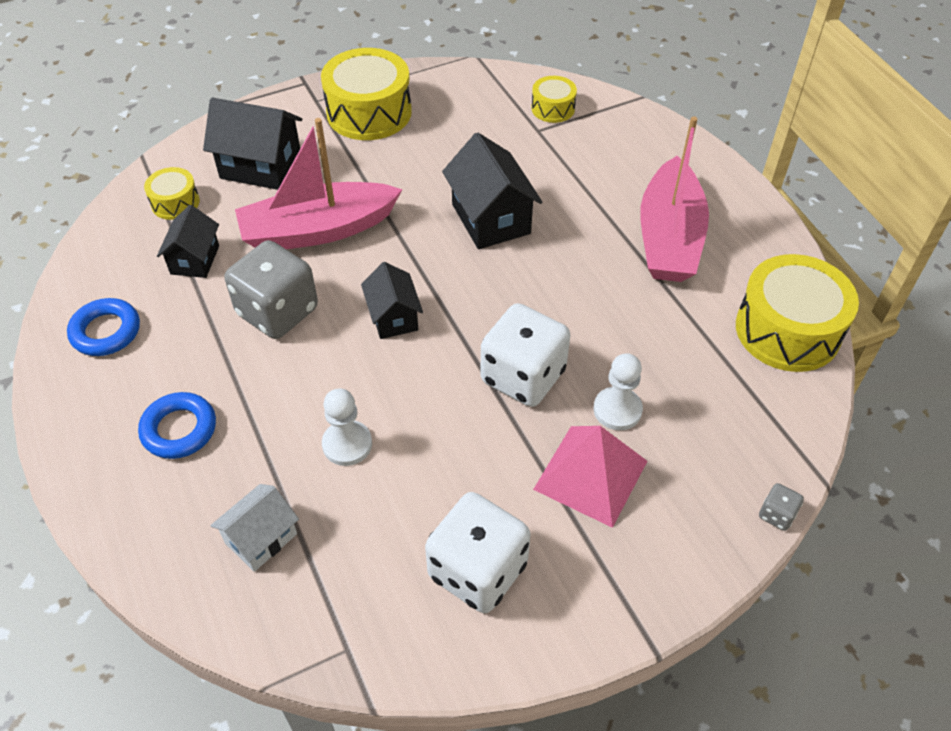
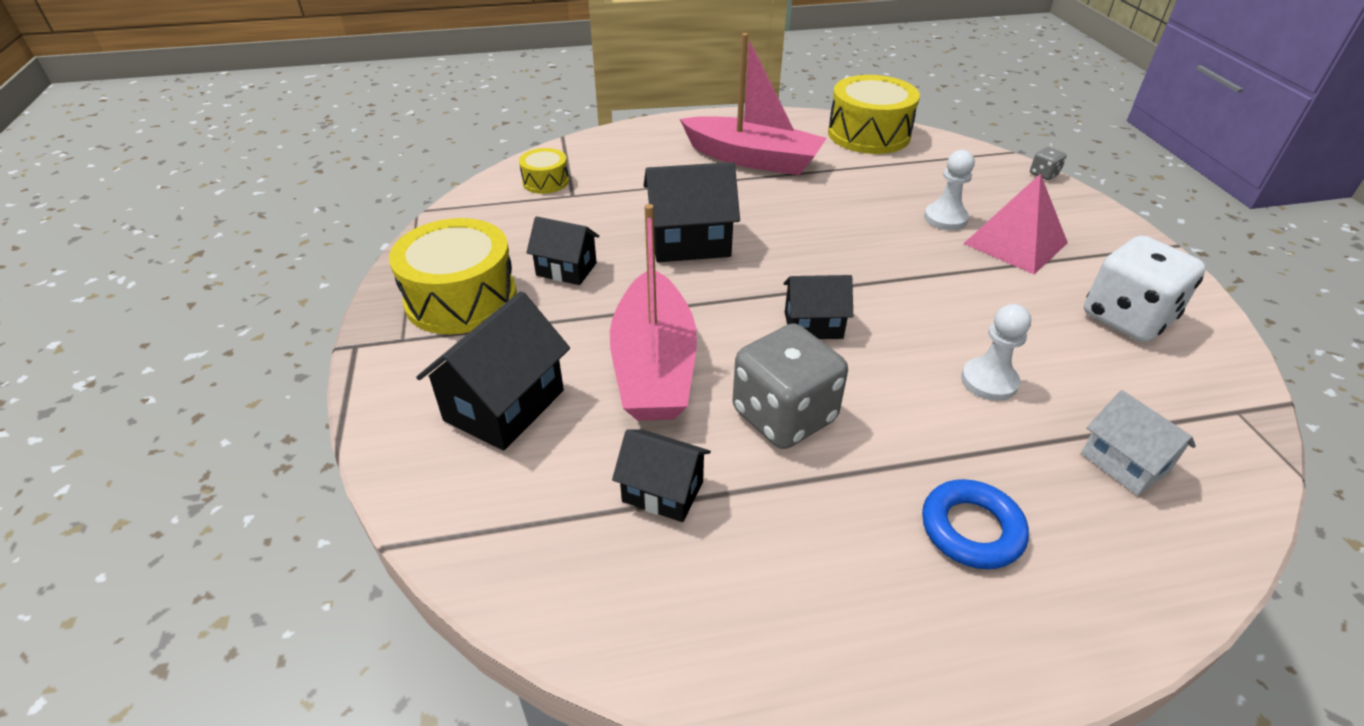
camera: 75 degrees left, 10 degrees down
blue ring [67,298,140,356] -> none
yellow drum [144,167,200,220] -> none
white dice [481,303,570,407] -> none
none -> black house [526,216,599,285]

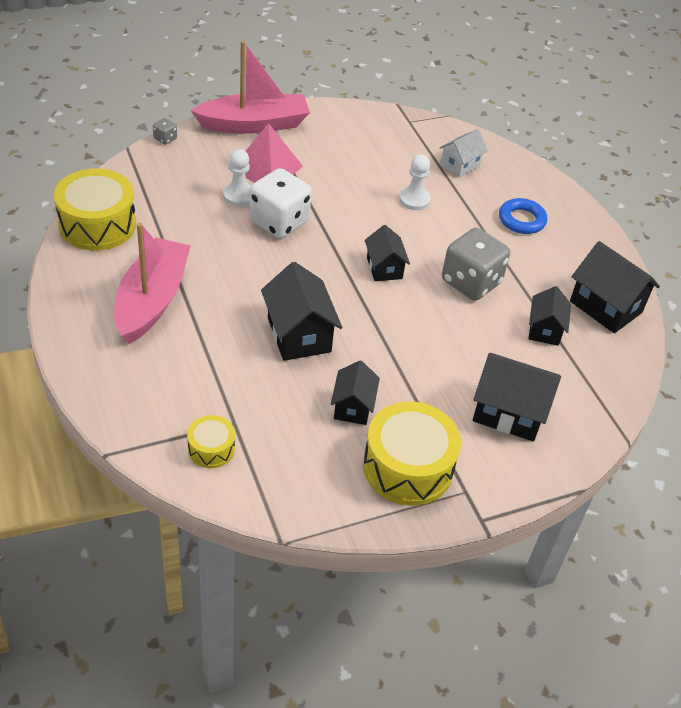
camera: 105 degrees left, 5 degrees up
pink boat [610,204,697,421] -> pink boat moved to [191,41,310,134]
white dice [1084,235,1206,342] -> white dice moved to [249,168,312,238]
none -> black house [570,241,660,333]

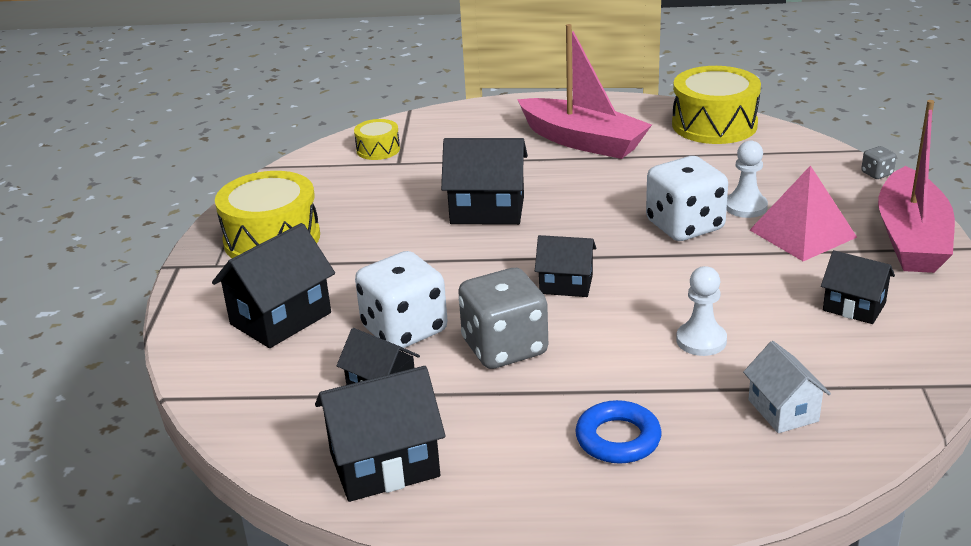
camera: 120 degrees right, 15 degrees down
black house [331,360,380,425] -> black house moved to [821,250,895,324]
none -> white dice [355,251,448,348]

